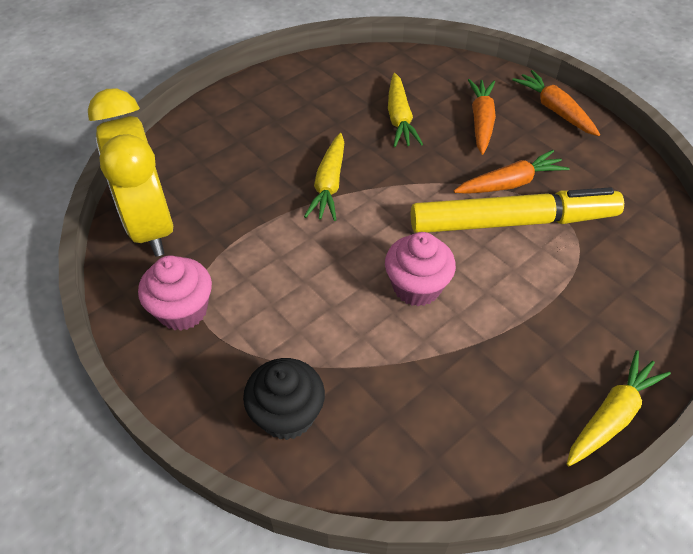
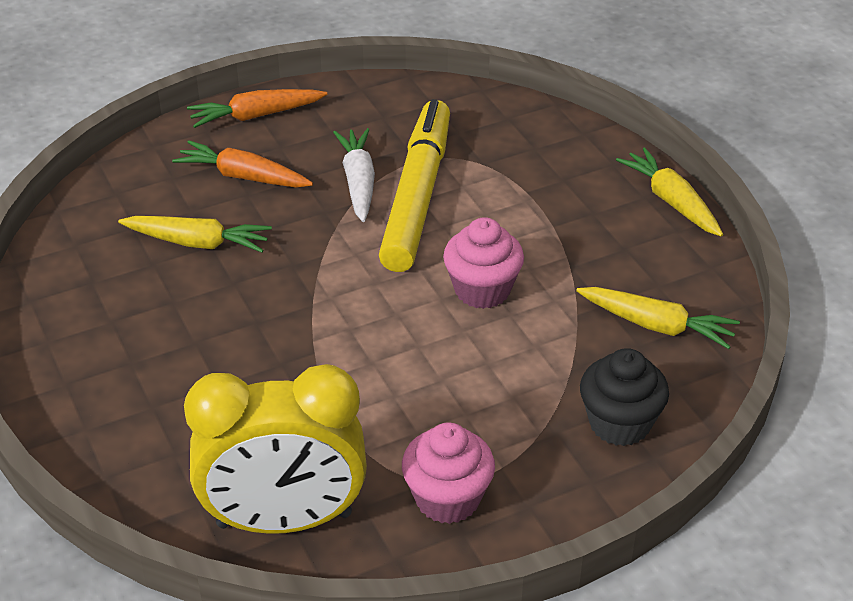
camera: 75 degrees left, 10 degrees down
yellow carrot [304,133,344,221] -> yellow carrot moved to [576,287,740,349]
orange carrot [454,150,570,194] -> white carrot [333,128,375,222]

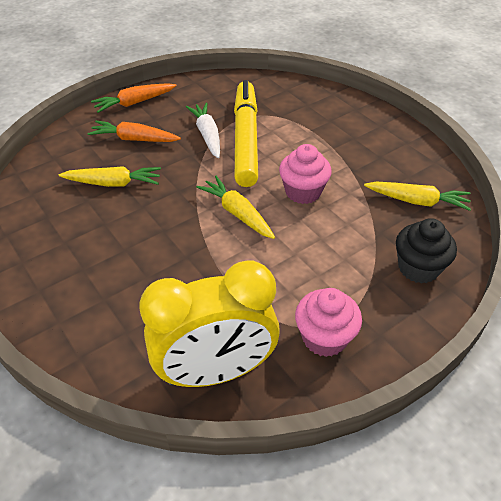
camera: 10 degrees left, 5 degrees up
yellow carrot [616,148,723,237] -> yellow carrot moved to [196,176,275,239]

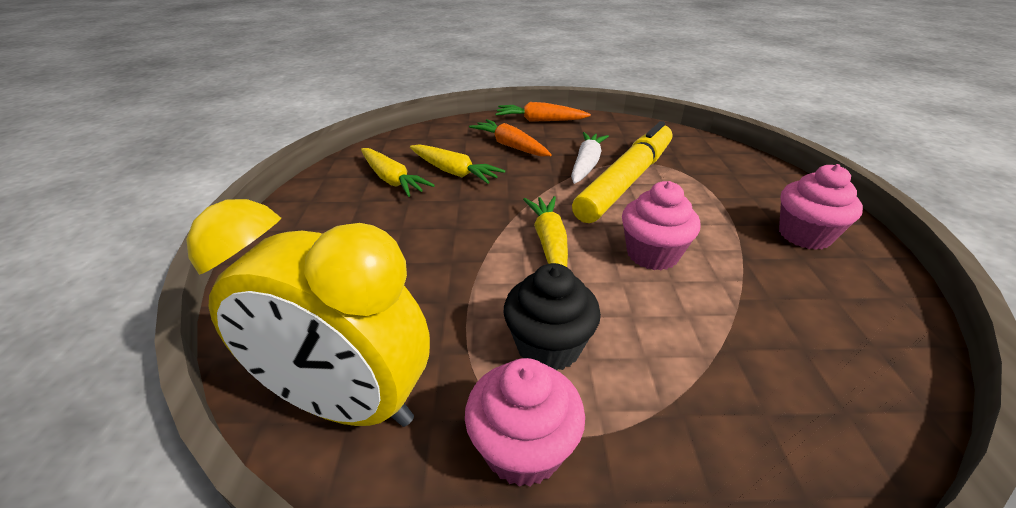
camera: 35 degrees right, 10 degrees down
yellow carrot [364,182,471,211] -> yellow carrot moved to [361,148,435,197]
black cupcake [396,218,457,284] -> black cupcake moved to [504,263,601,370]
none -> pink cupcake [779,164,863,250]

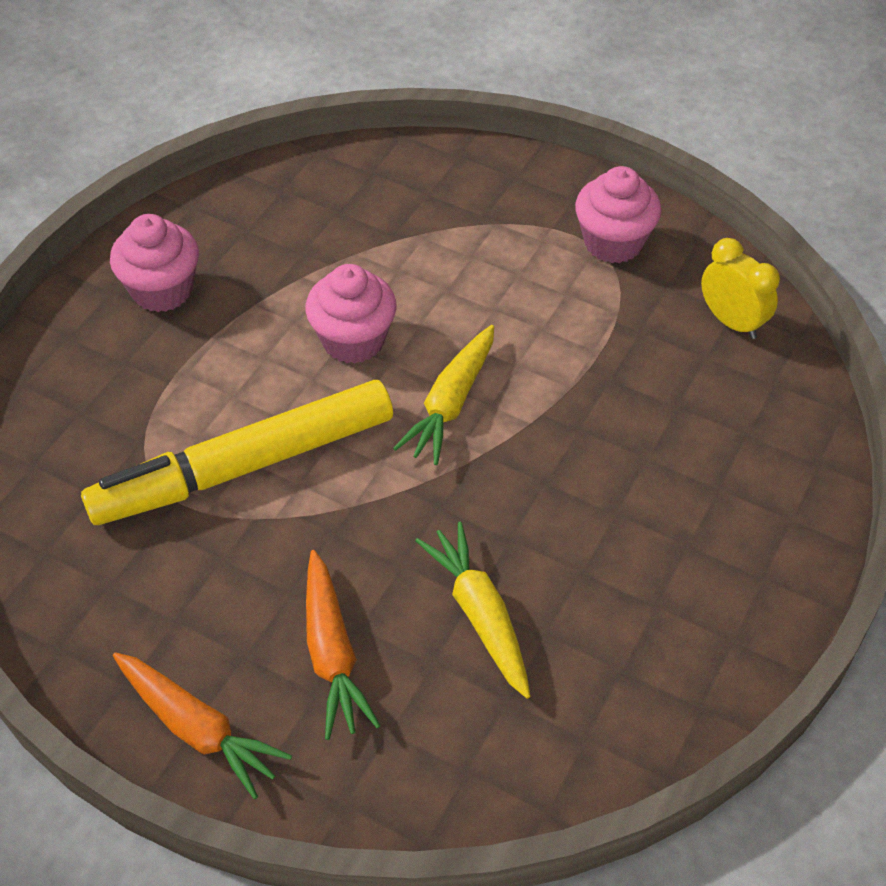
camera: 150 degrees left, 15 degrees up
yellow clock [186,199,430,427] -> yellow clock [701,238,780,339], size x0.49
yellow carrot [361,148,435,197] -> none
black cupcake [504,263,601,370] -> none
white carrot [571,132,609,184] -> none

